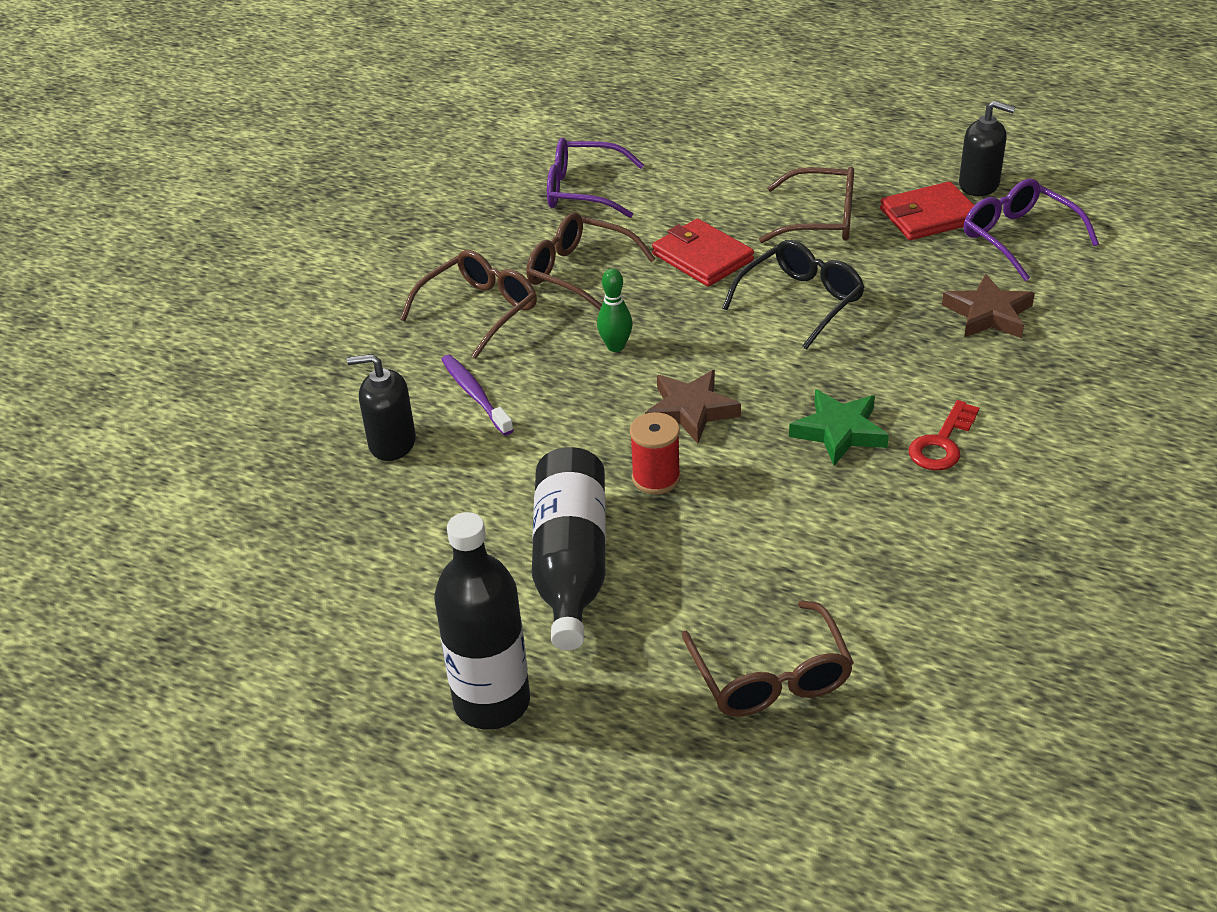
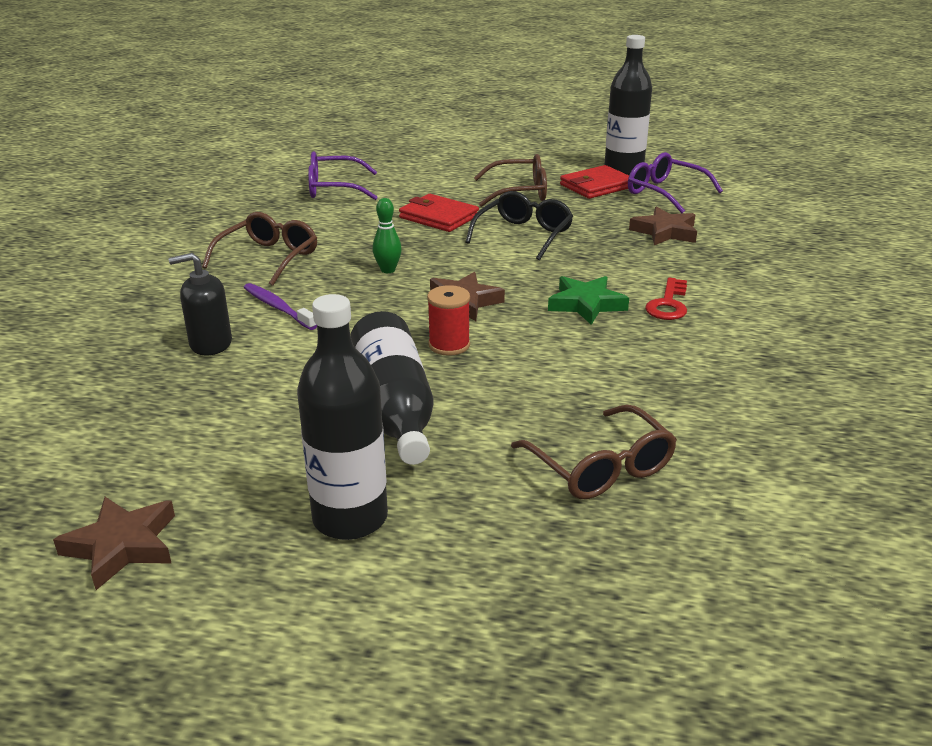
camera: 15 degrees left, 10 degrees down
brown glasses [526,212,655,310] -> none
black soap dispenser [959,100,1015,196] -> black bottle [604,35,652,175]
none -> brown star [53,497,175,590]

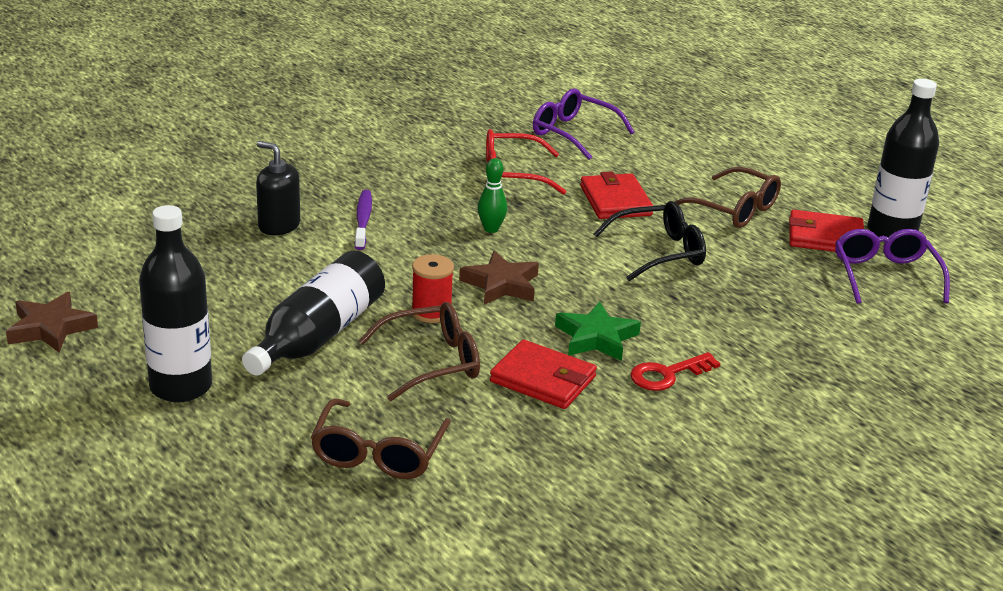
camera: 40 degrees right, 0 degrees up
brown glasses [202,212,317,286] -> brown glasses moved to [359,302,480,401]
brown star [629,207,697,245] -> none
none -> red glasses [486,129,566,195]
none -> red wallet [490,340,597,409]

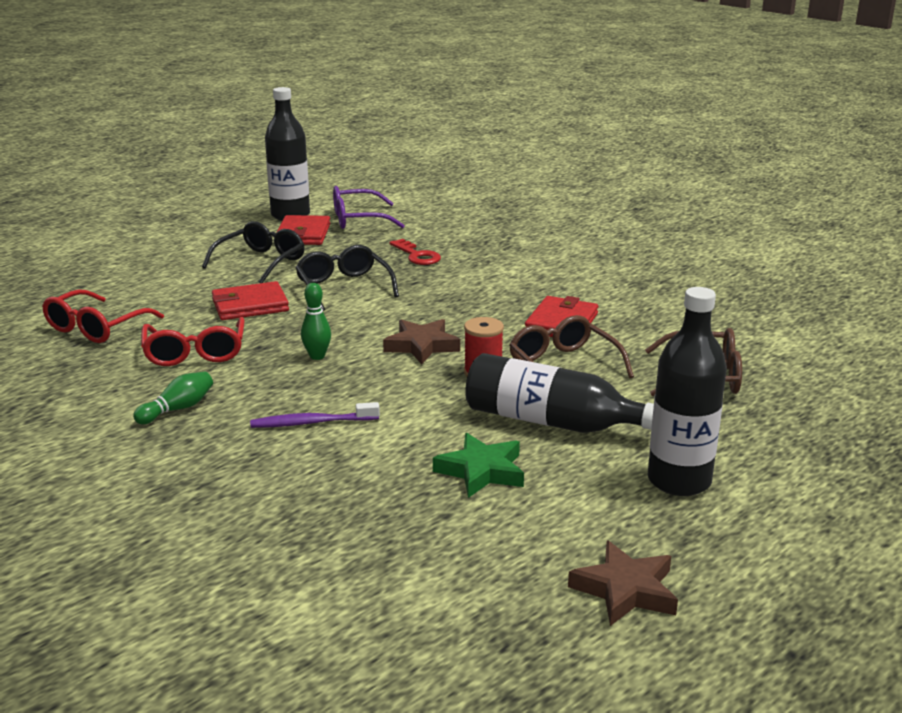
camera: 95 degrees left, 5 degrees down
black soap dispenser [256,141,300,235] -> none
purple glasses [533,89,634,160] -> red glasses [42,289,164,343]
green star [555,302,641,361] -> green star moved to [433,433,524,498]
red key [630,352,721,391] -> red key moved to [389,239,441,265]
brown glasses [675,167,781,228] -> black glasses [202,221,304,283]
none -> green bowling pin [133,371,213,424]

